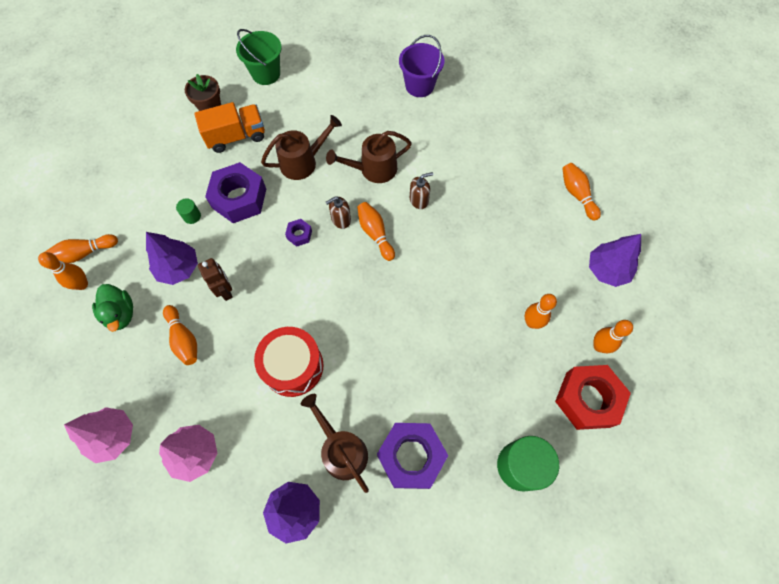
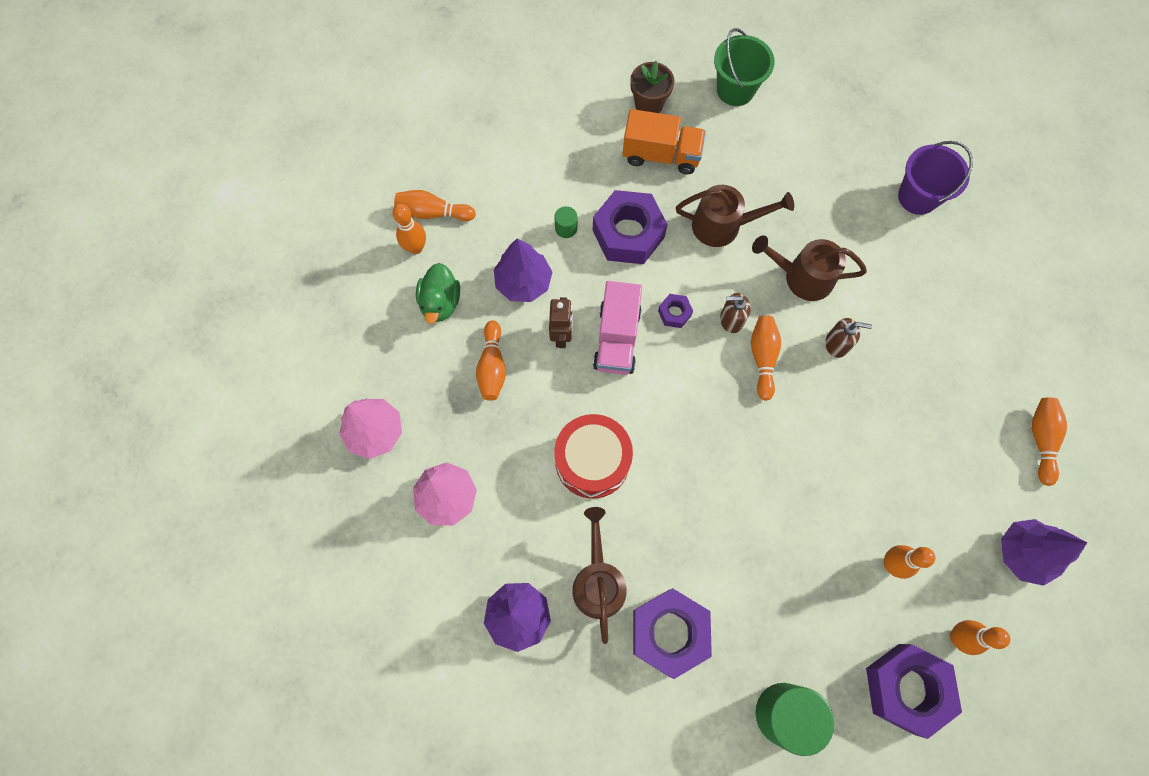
camera: 30 degrees right, 5 degrees up
red nut [555,365,631,430] -> purple nut [866,644,962,739]
none -> pink truck [593,281,642,375]

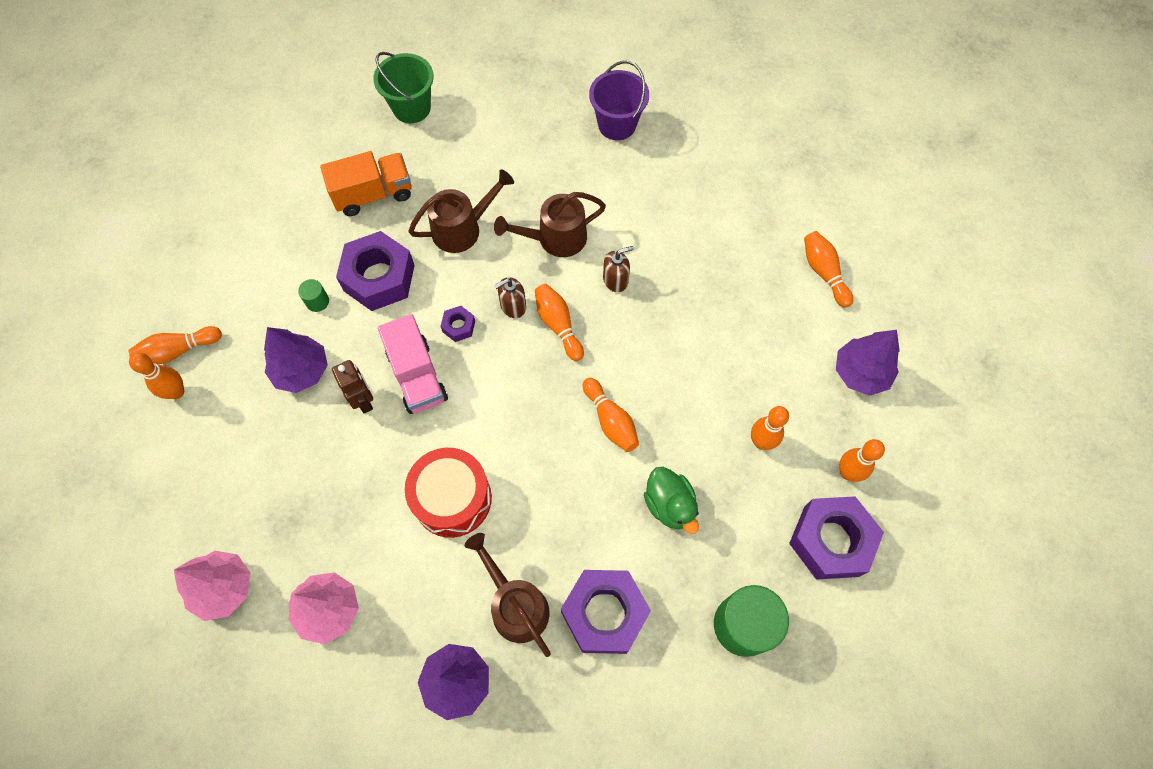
camera: 30 degrees left, 5 degrees down
green duck [416,263,460,324] -> green duck moved to [644,467,699,534]
orange bowling pin [476,320,506,401] -> orange bowling pin moved to [583,378,639,452]
brown flower pot [630,61,674,113] -> none

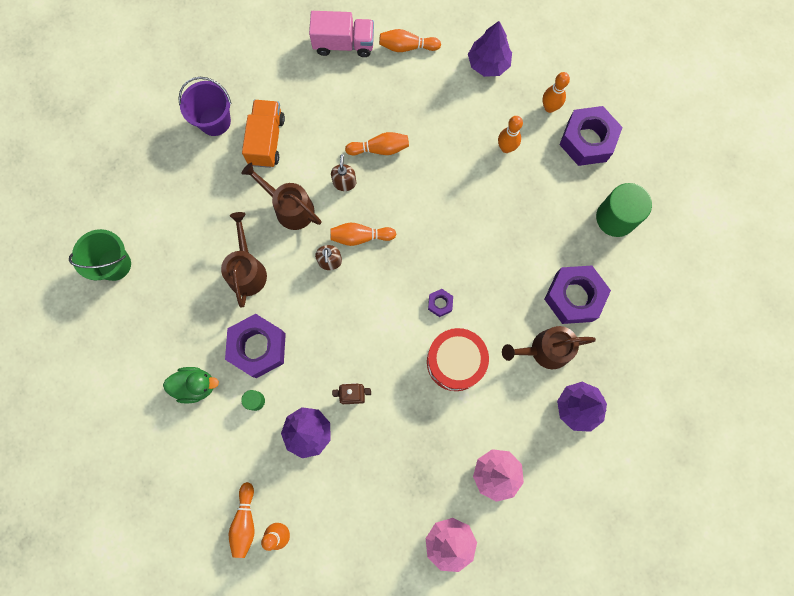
camera: 65 degrees left, 10 degrees up
orange truck [320,151,411,216] -> orange truck moved to [242,100,285,168]
pink truck [378,314,448,414] -> pink truck moved to [309,11,374,57]
purple nut [440,306,475,342] -> purple nut moved to [428,289,453,317]
brown watering can [494,192,606,257] -> brown watering can turned 120 degrees clockwise [241,162,321,230]
orange bowling pin [583,378,639,452] -> orange bowling pin moved to [345,132,409,155]
green duck [644,467,699,534] -> green duck moved to [163,367,219,404]

